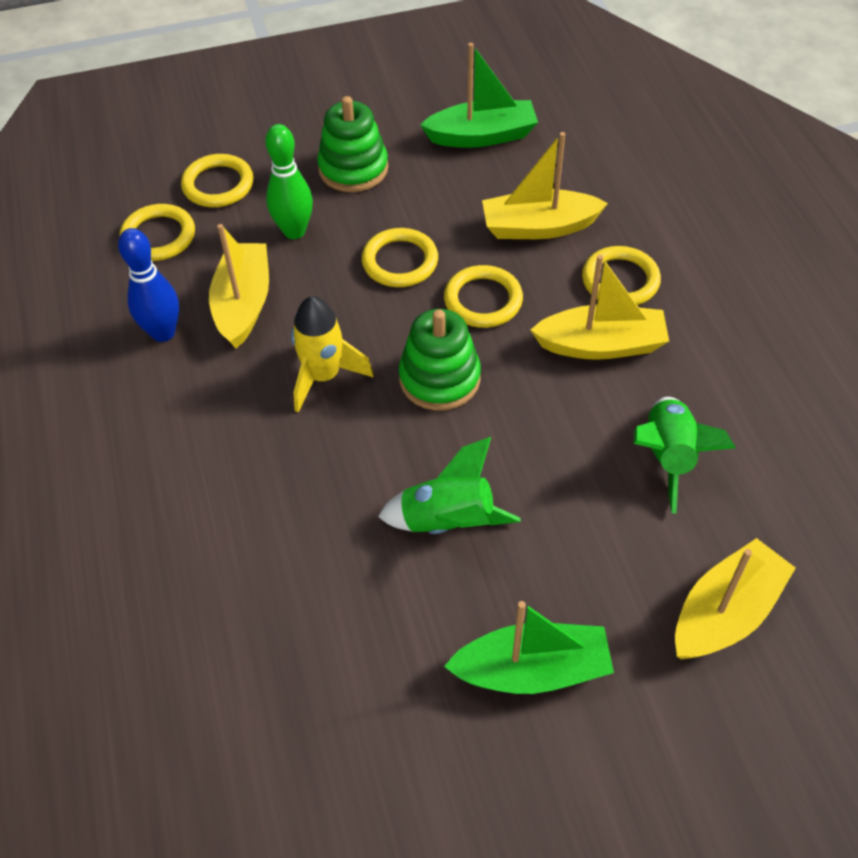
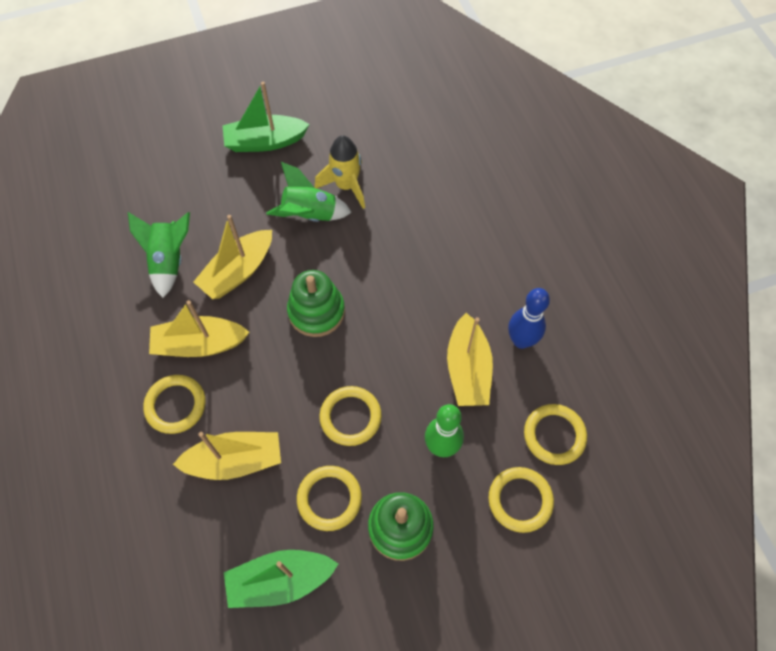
camera: 175 degrees right, 10 degrees up
yellow rocket [291,296,373,413] -> yellow rocket moved to [315,135,365,209]
yellow ring [444,265,523,328] -> yellow ring moved to [297,466,362,531]
yellow boat [675,538,796,659] -> yellow boat moved to [193,215,272,299]

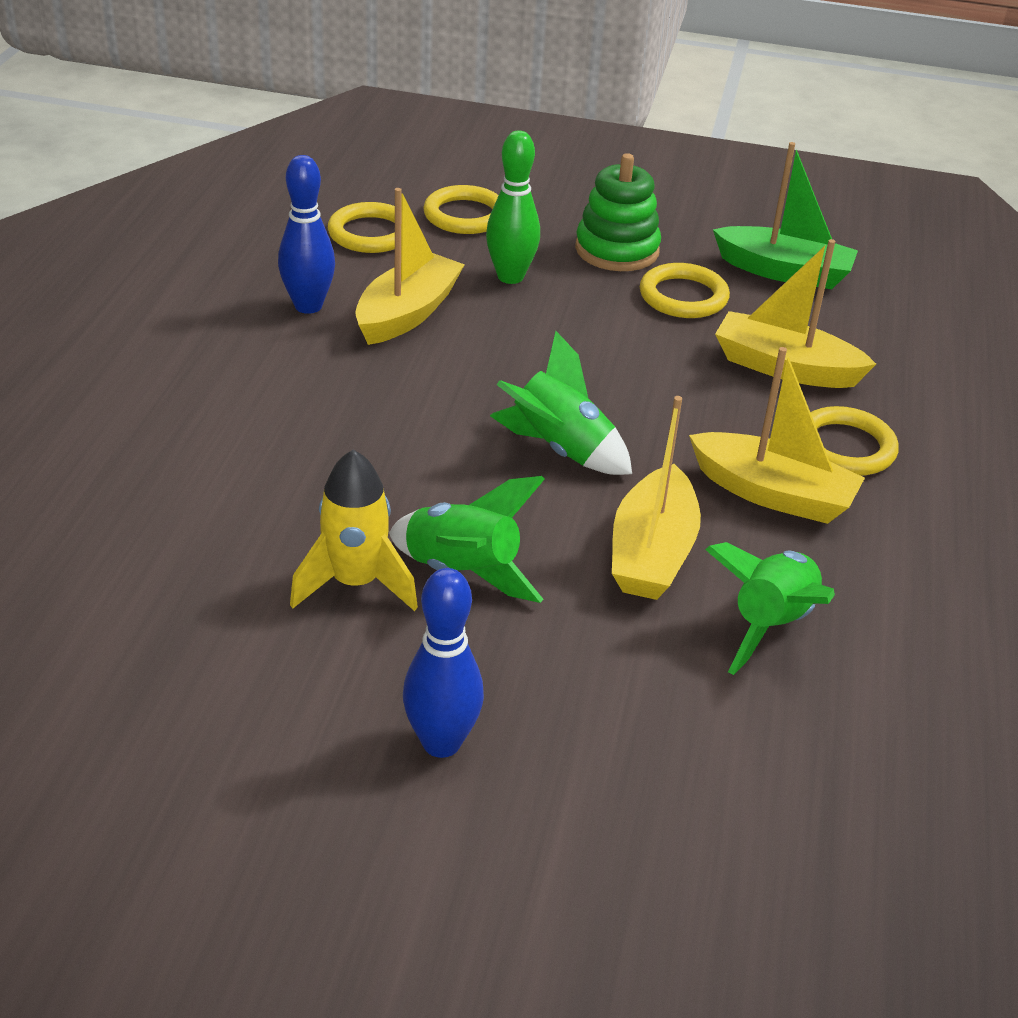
camera: 150 degrees left, 25 degrees down
yellow boat [193,215,272,299] -> yellow boat turned 120 degrees clockwise [612,396,701,600]
green boat [223,82,310,152] -> blue bowling pin [403,568,484,758]
green stacking toy [287,270,345,337] -> green rocket [490,331,632,475]
yellow ring [320,386,382,446] -> none

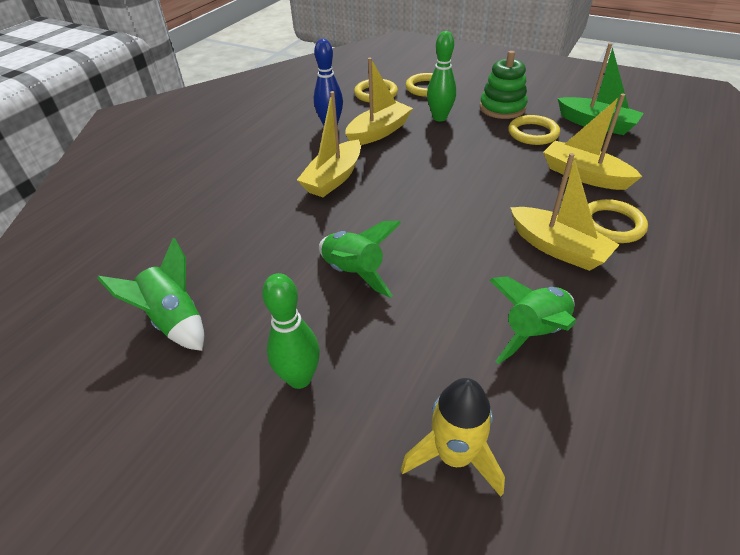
camera: 20 degrees right, 5 degrees up
yellow rocket [290,450,418,611] -> yellow rocket moved to [401,378,505,497]
blue bowling pin [403,568,484,758] -> green bowling pin [262,273,320,389]
green rocket [490,331,632,475] -> green rocket moved to [97,238,204,351]
yellow boat [612,396,701,600] -> yellow boat moved to [297,91,361,197]

